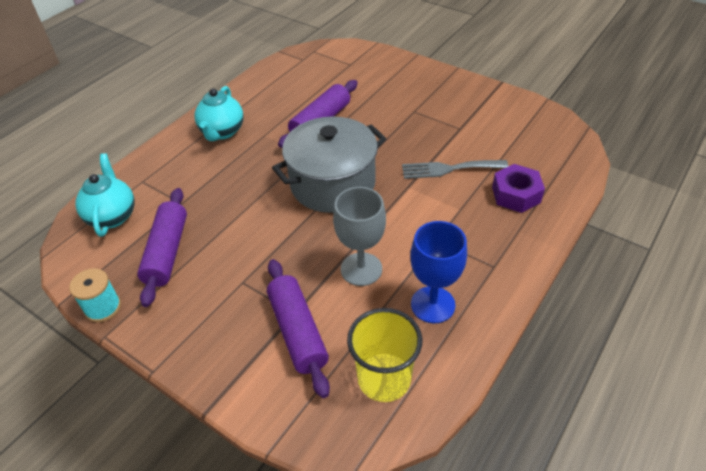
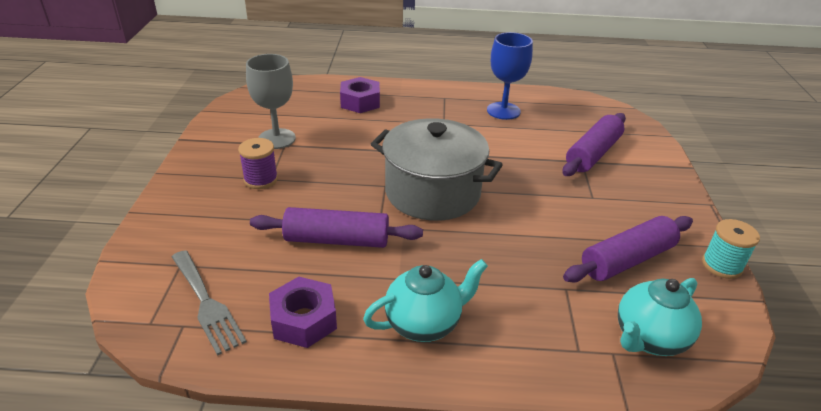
camera: 125 degrees left, 10 degrees down
grey goblet [333,187,386,286] -> grey goblet moved to [246,54,296,149]
yellow cup [347,308,422,402] -> none
grey fork [402,160,508,179] -> grey fork moved to [172,250,247,356]
none -> purple spool [238,138,278,189]
none -> purple nut [269,277,337,348]

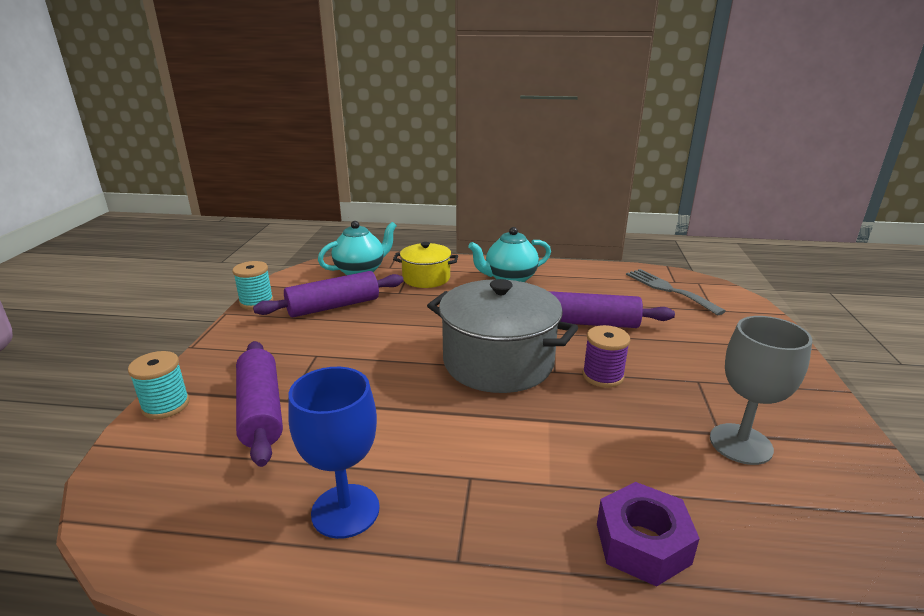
camera: 175 degrees left, 10 degrees down
purple spool [238,138,278,189] -> purple spool moved to [583,325,630,388]
purple nut [269,277,337,348] -> none
purple rolling pin [562,113,626,176] -> purple rolling pin turned 60 degrees counterclockwise [236,341,283,467]
none -> turquoise spool [128,351,189,419]
none -> yellow pot [393,242,458,288]

